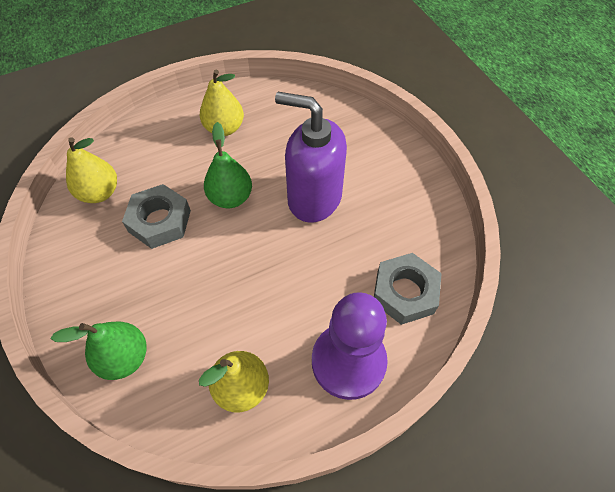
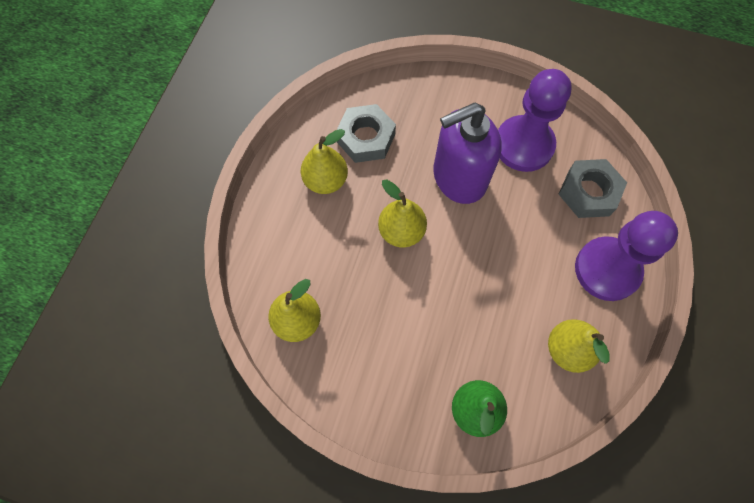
camera: 45 degrees left, 10 degrees up
grey nut [122,184,191,249] -> grey nut moved to [337,104,396,163]
green pear [204,122,252,208] -> yellow pear [378,179,427,247]
none -> purple pawn [498,69,572,172]

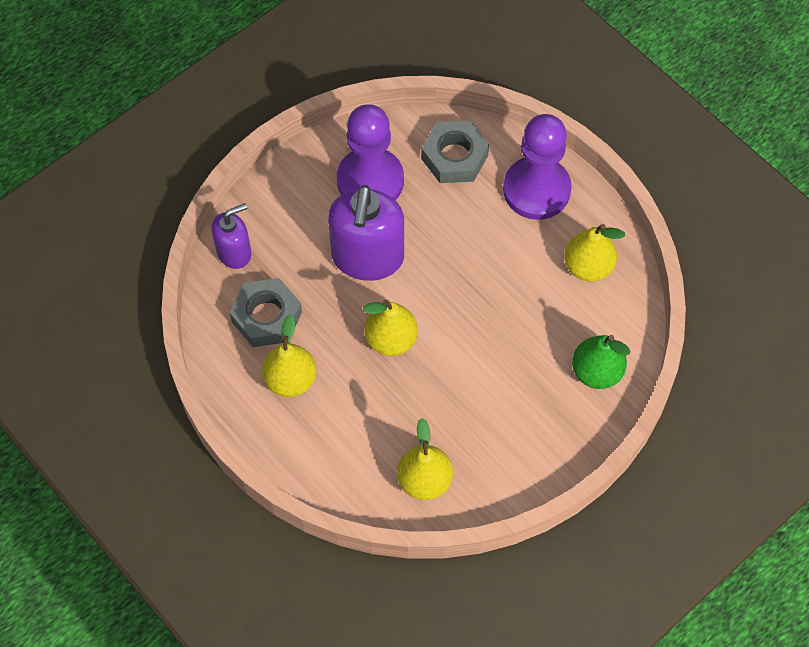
camera: 60 degrees left, 5 degrees down
none -> purple soap dispenser [212,203,251,269]

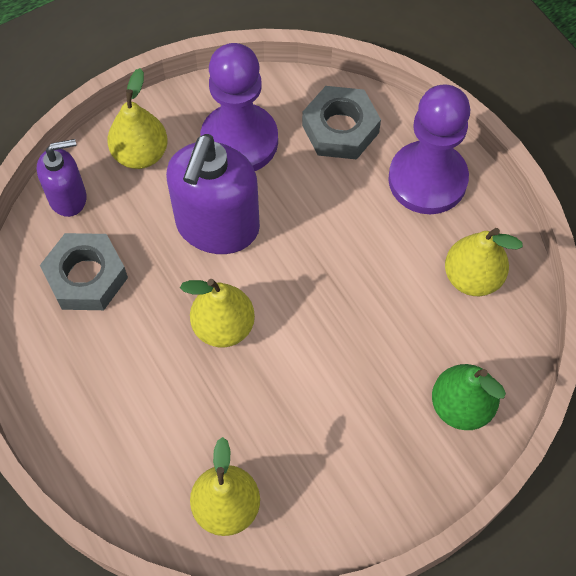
camera: 10 degrees right, 0 degrees up
yellow pear [262,314,316,397] -> yellow pear moved to [107,68,168,169]

